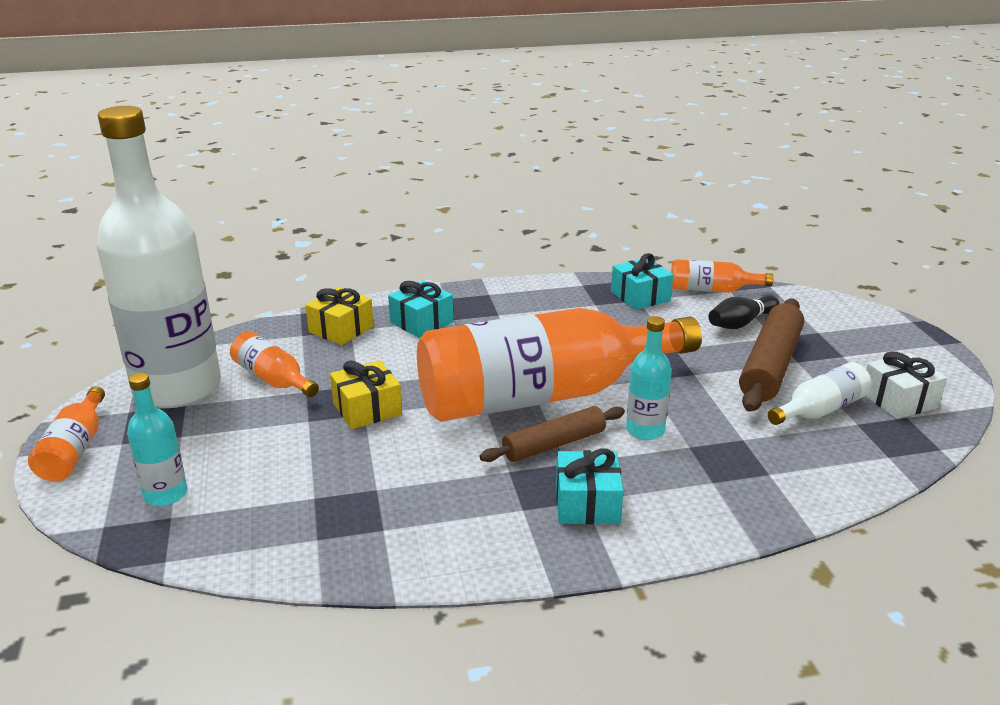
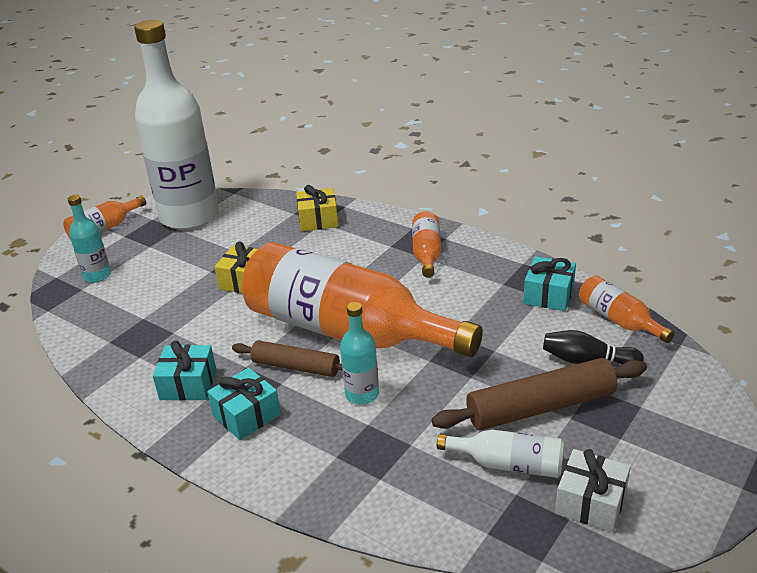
camera: 50 degrees right, 5 degrees up
orange bottle [230,331,319,397] -> orange bottle moved to [412,212,441,278]
turquoise gift [388,280,454,338] -> turquoise gift moved to [153,341,216,401]

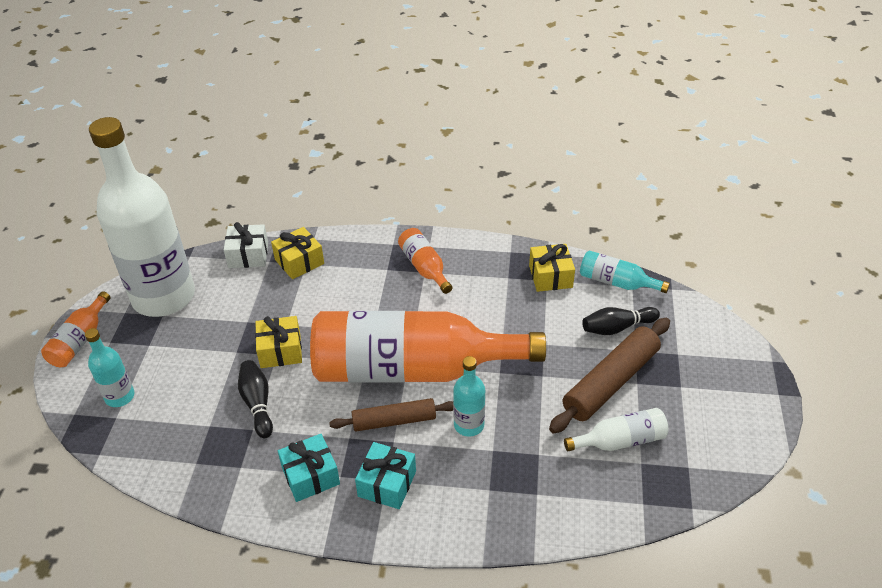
camera: 30 degrees left, 10 degrees up
turquoise gift [523,256,576,311] -> yellow gift [529,244,575,292]
white gift [555,449,631,532] -> white gift moved to [224,222,268,268]
orange bottle [579,275,674,343] -> turquoise bottle [580,251,670,293]
none -> black bowling pin [238,360,273,438]

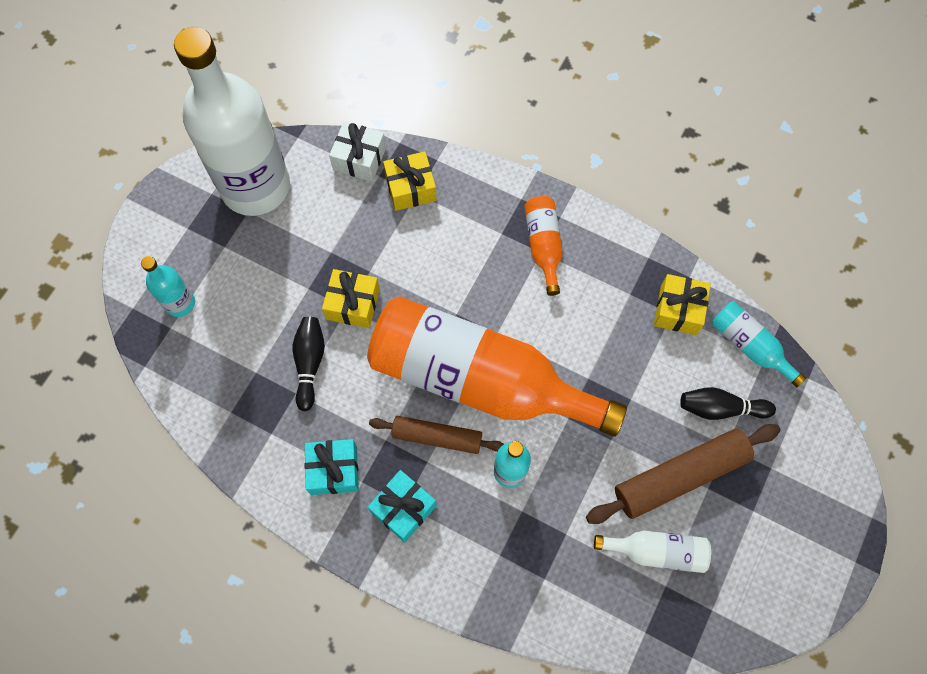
camera: 20 degrees right, 25 degrees up
orange bottle [41,291,110,367] -> none

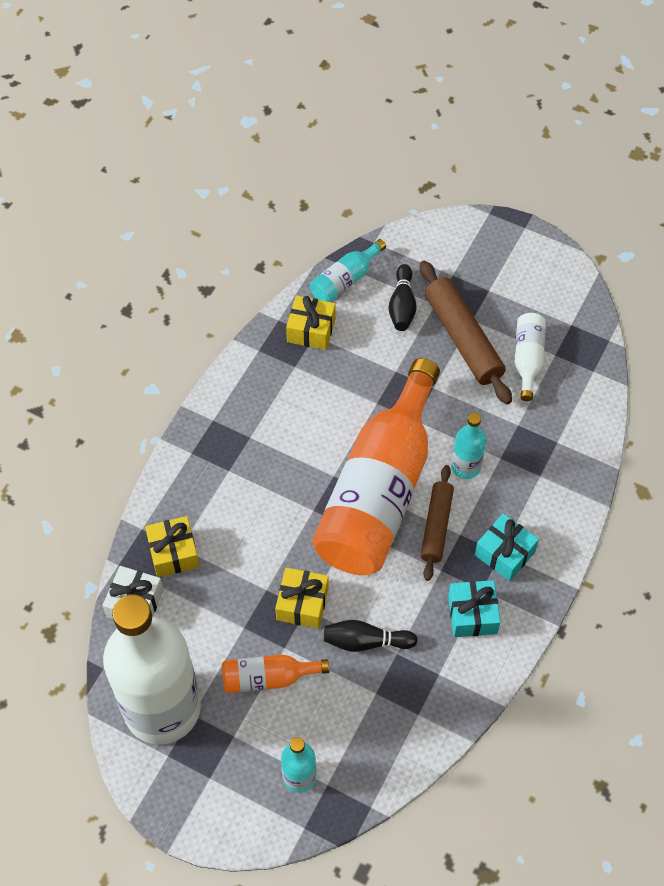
camera: 90 degrees left, 10 degrees down
orange bottle [524,196,563,296] -> orange bottle moved to [222,654,329,694]

